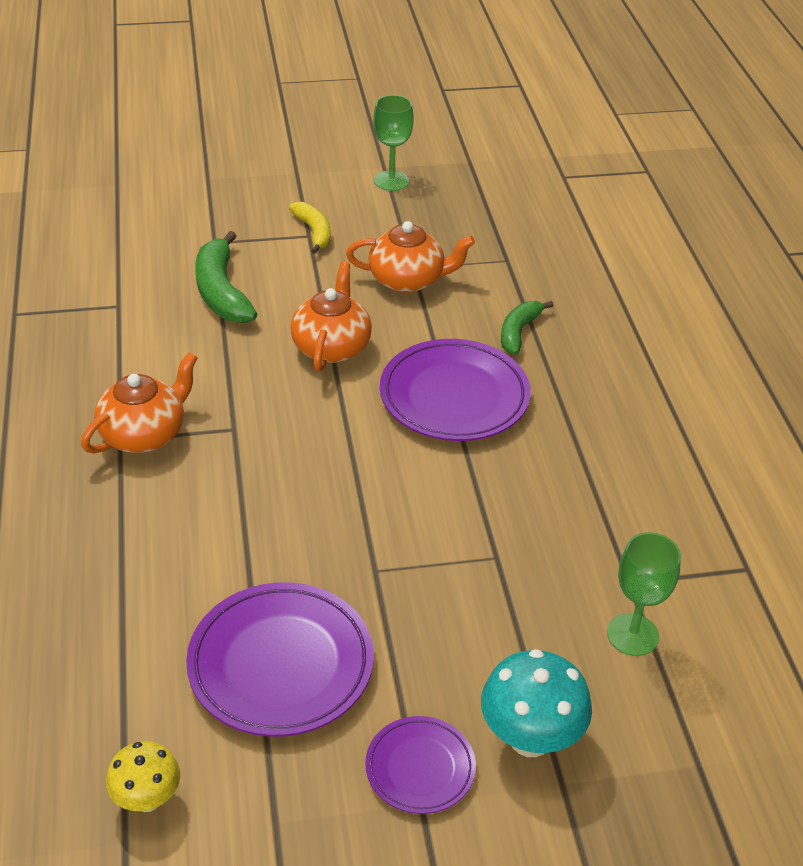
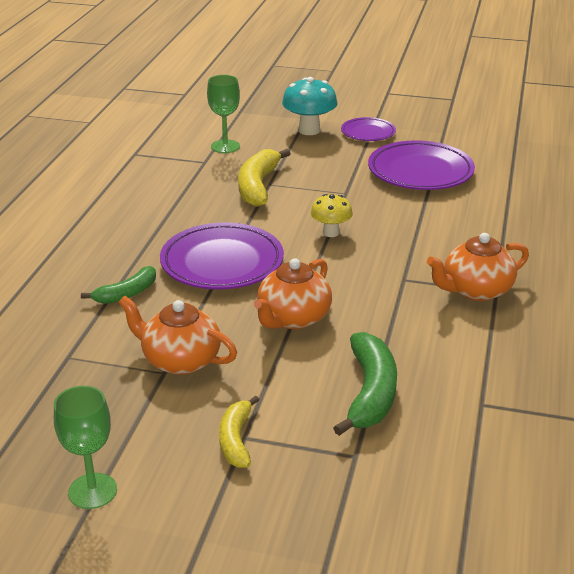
camera: 155 degrees left, 10 degrees down
yellow mushroom [106,741,181,812] -> yellow mushroom moved to [311,194,353,237]
none -> yellow banana [238,149,291,207]

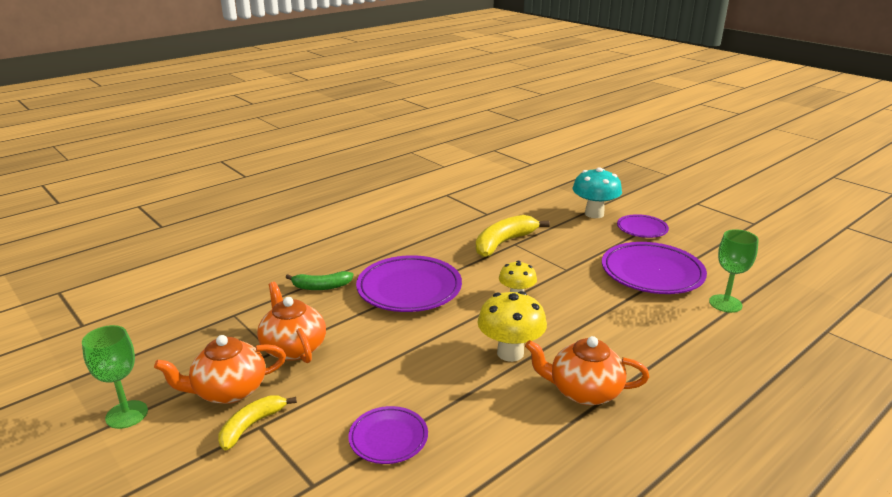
camera: 35 degrees right, 5 degrees down
green goblet [207,75,240,153] -> green goblet moved to [709,229,759,313]
orange teapot [254,258,332,329] -> orange teapot moved to [154,335,286,404]
green banana [333,332,397,436] -> purple plate [348,406,428,464]
none -> yellow mushroom [478,291,547,362]

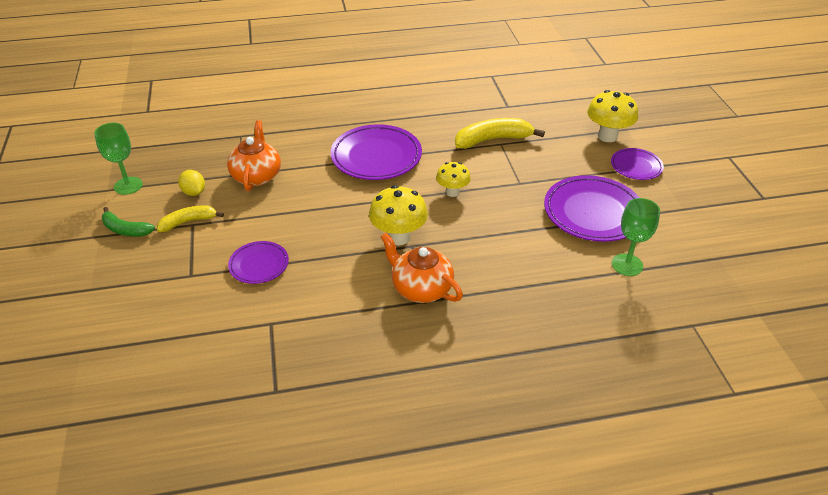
camera: 30 degrees right, 15 degrees up
orange teapot [154,335,286,404] -> yellow lemon [178,170,205,196]
green banana [286,271,353,290] -> green banana moved to [102,207,155,237]
turquoise mushroom [573,167,622,218] -> yellow mushroom [587,90,638,142]

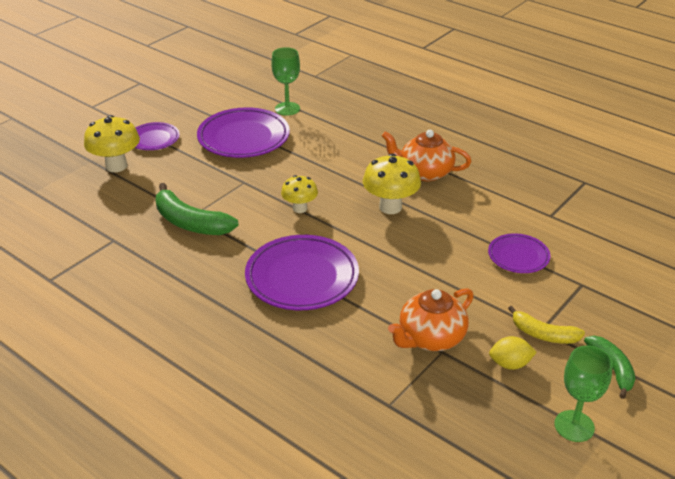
camera: 130 degrees left, 5 degrees down
yellow lemon [178,170,205,196] -> yellow lemon turned 75 degrees clockwise [489,336,537,370]
orange teapot [381,233,463,303] -> orange teapot turned 105 degrees clockwise [382,130,472,181]
yellow banana [455,118,545,149] -> green banana [156,183,239,235]

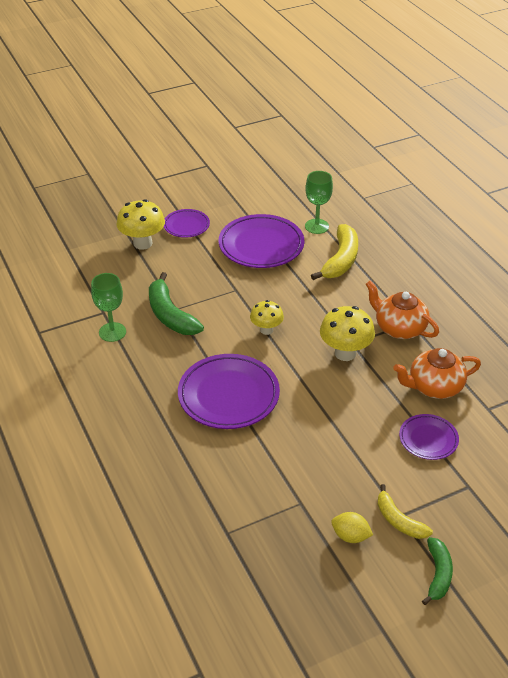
camera: 25 degrees right, 5 degrees up
orange teapot [388,288,474,351] -> orange teapot moved to [393,348,481,399]
green goblet [554,346,613,442] -> green goblet moved to [91,273,126,342]
none -> yellow banana [311,224,358,280]

